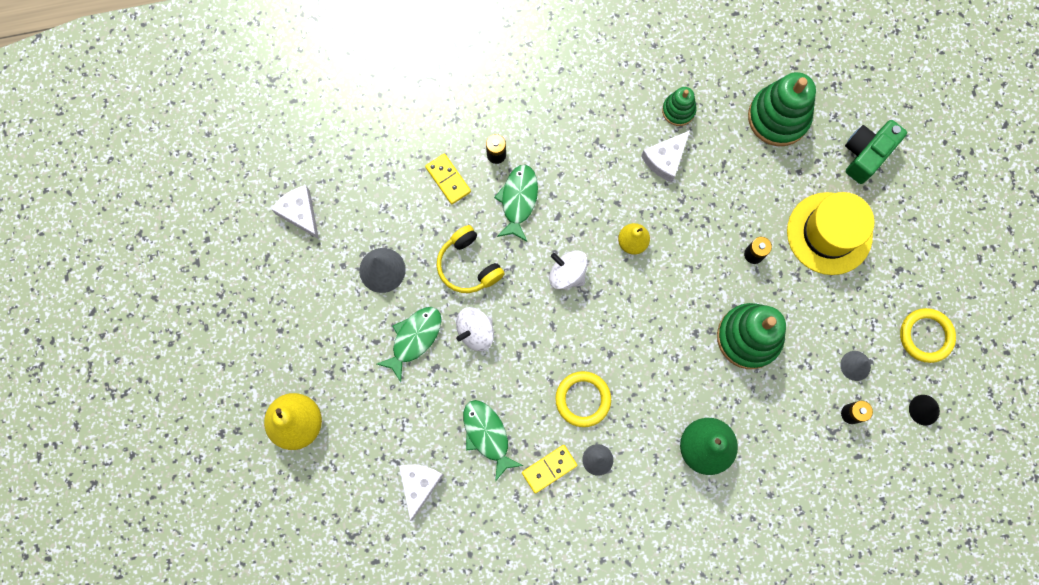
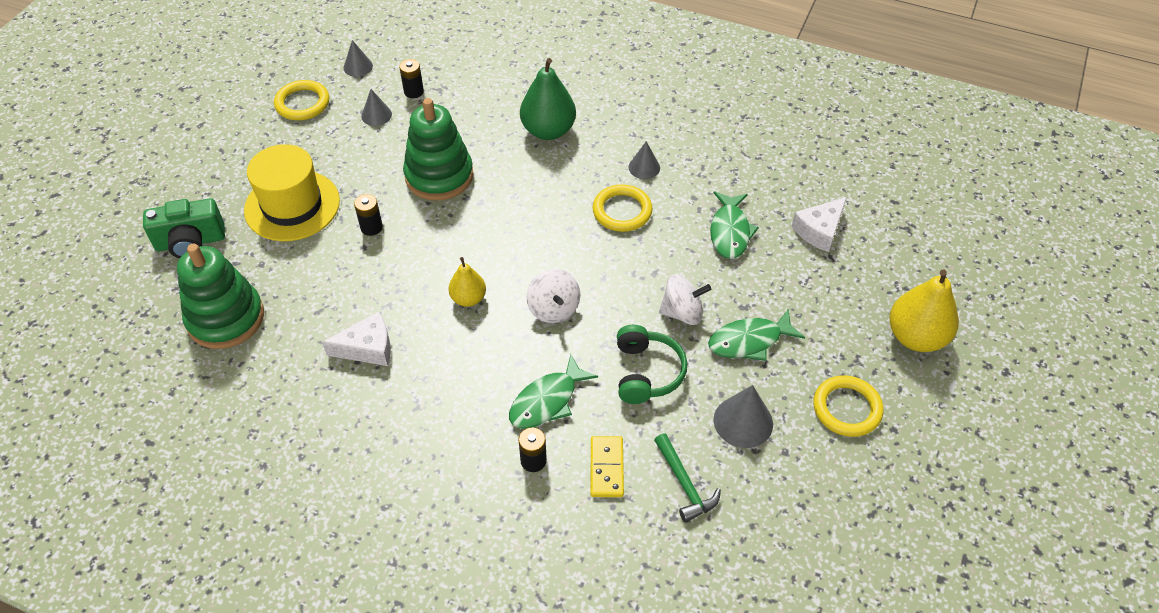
camera: 145 degrees left, 25 degrees down
white cheese [271,185,319,239] -> none
yellow headphones [437,225,505,293] -> green headphones [617,325,687,404]
yellow domino [522,445,577,494] -> none
green stacking toy [662,87,697,126] -> none
black cone [909,395,940,425] -> grey cone [344,40,373,77]
none -> green hammer [654,433,721,523]
none -> yellow ring [813,375,883,437]

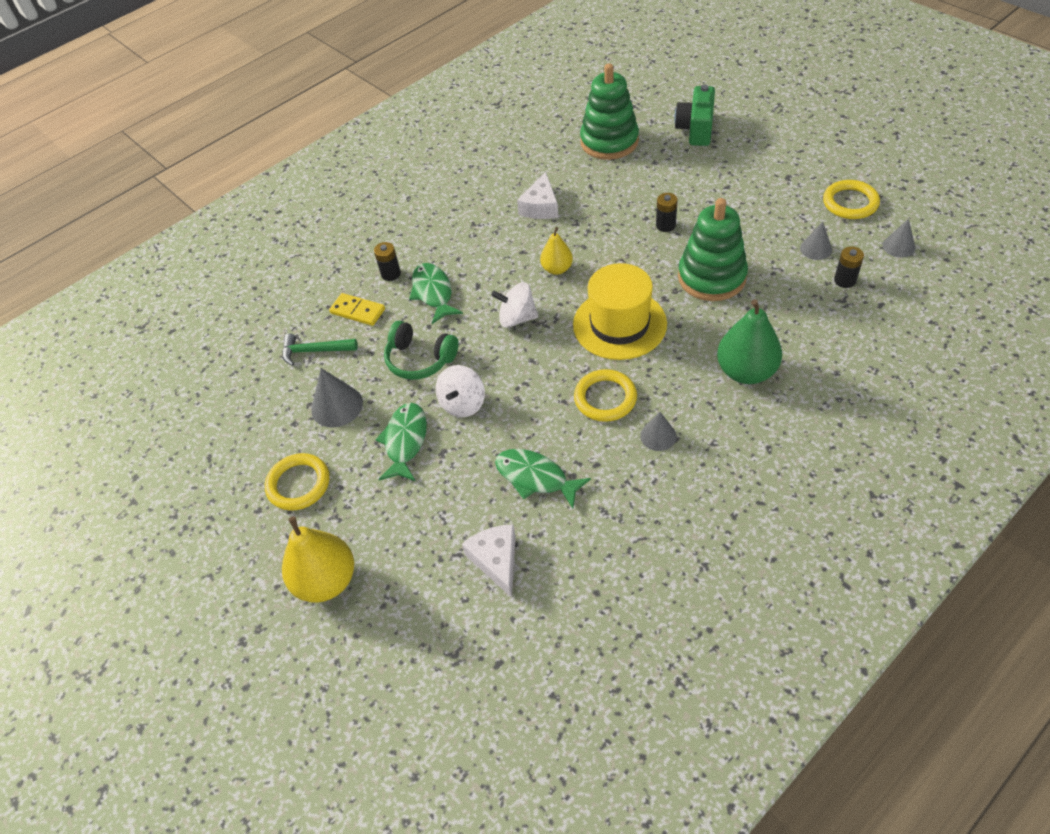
camera: 120 degrees right, 0 degrees up
yellow hat [244,144,340,241] -> yellow hat moved to [573,263,667,360]

